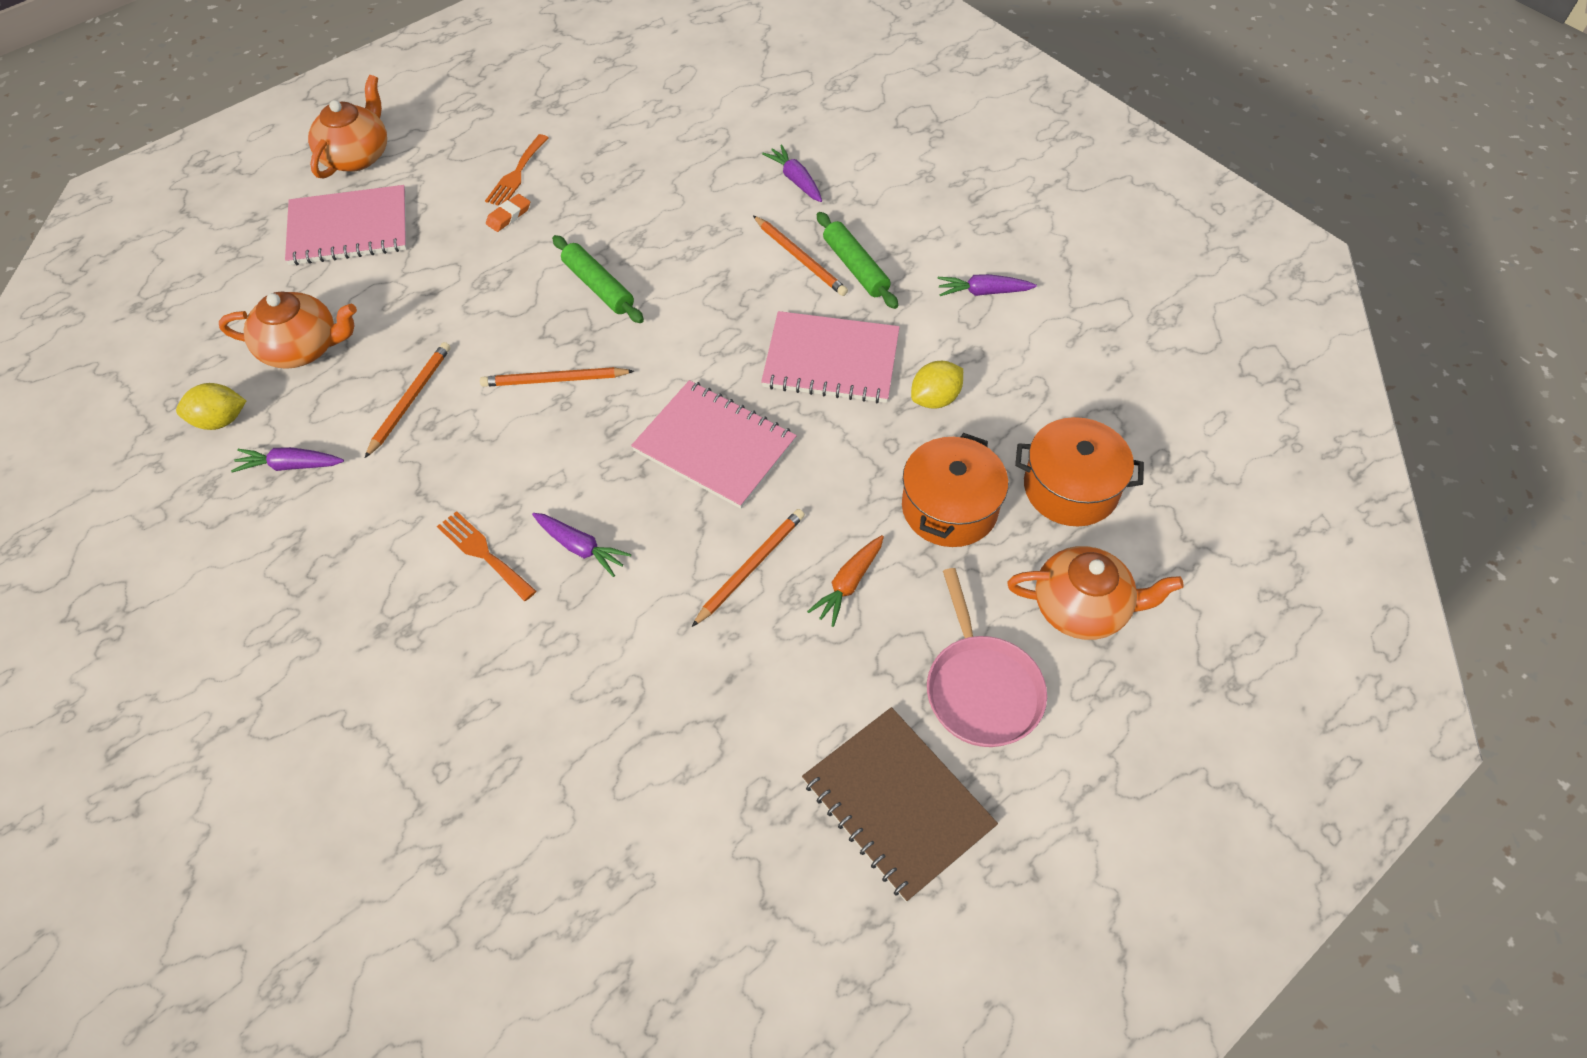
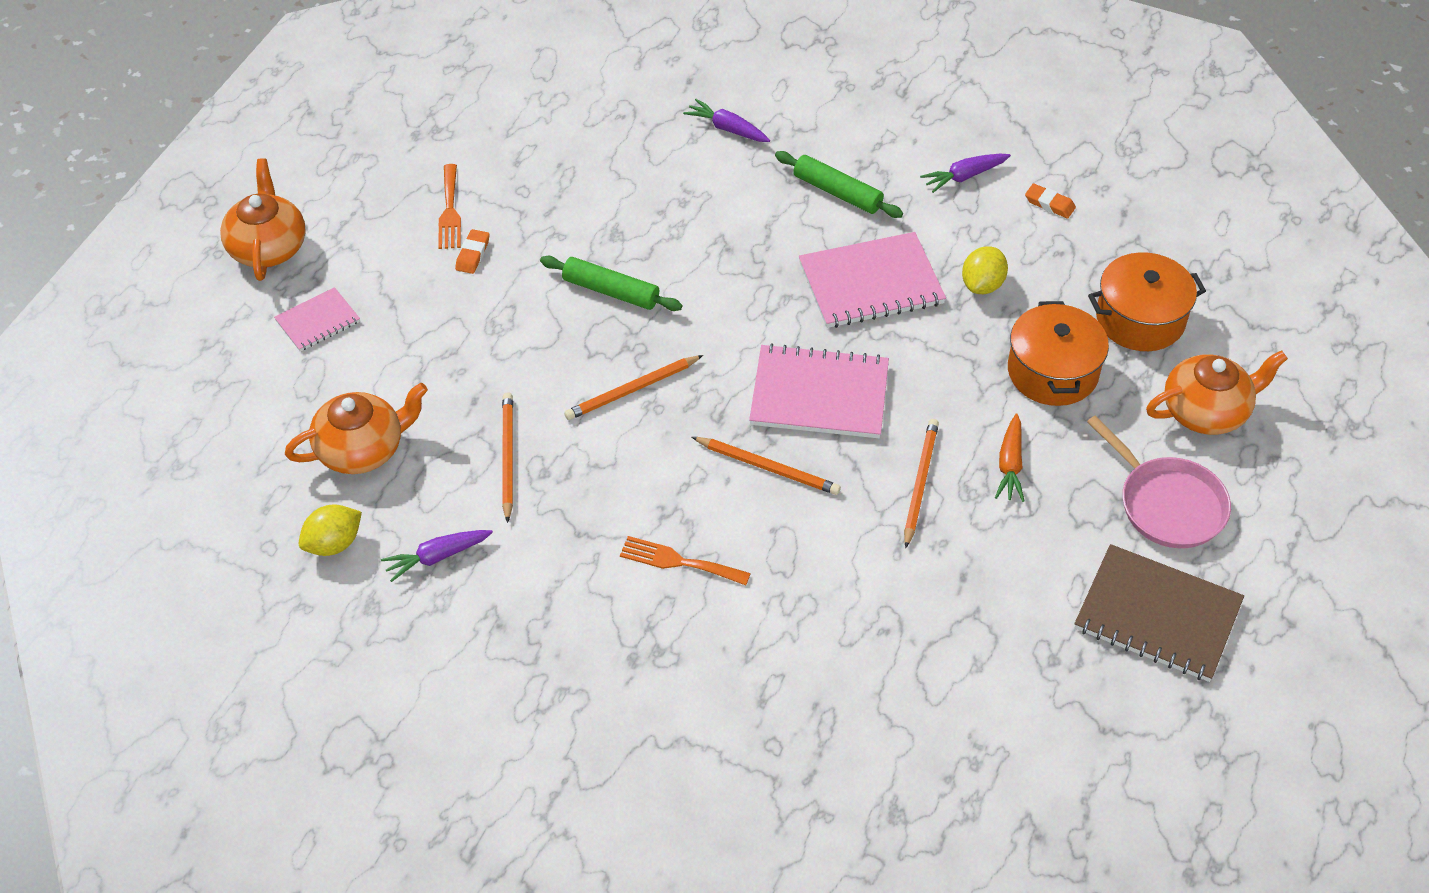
camera: 25 degrees left, 5 degrees down
pink notebook [285,185,407,265] -> pink notebook [274,287,360,351], size x0.55
purple carrot [532,513,631,577] -> none
orange pencil [753,216,848,296] -> orange pencil moved to [692,437,841,495]
none -> orange eraser [1025,183,1076,218]

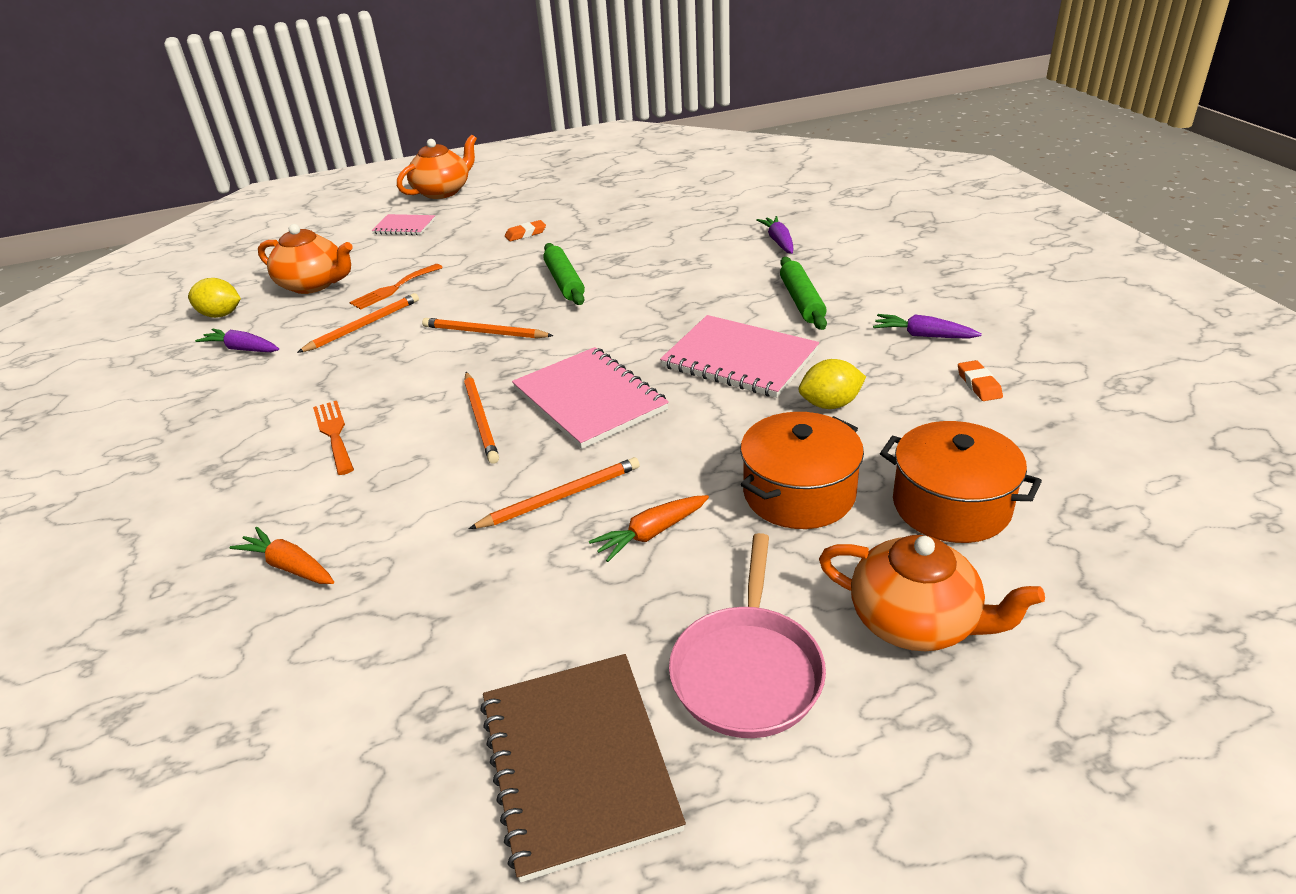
camera: 50 degrees right, 15 degrees down
orange fork [438,164,461,249] -> orange fork moved to [349,264,443,309]
none -> orange carrot [230,527,334,584]

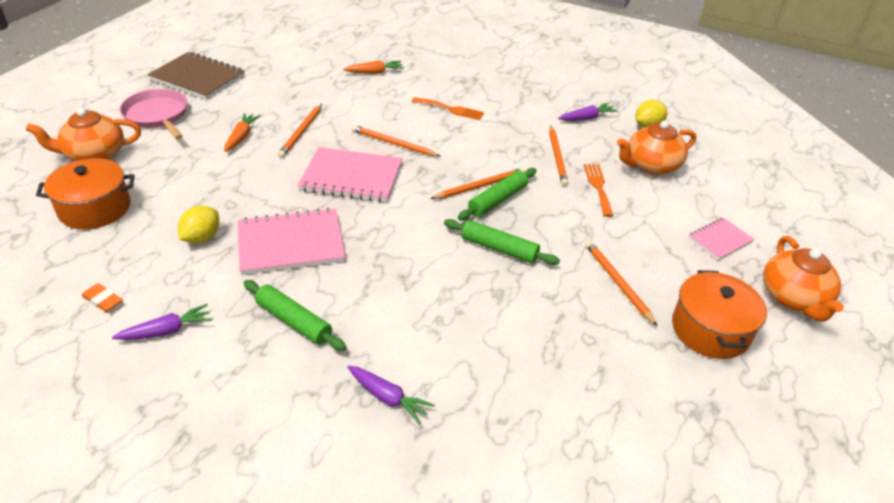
camera: 130 degrees right, 5 degrees up
orange eraser [505,220,546,241] -> orange pencil [585,241,657,326]
orange pot [740,412,864,529] -> orange pot moved to [672,270,767,359]
none -> green rolling pin [458,168,536,221]

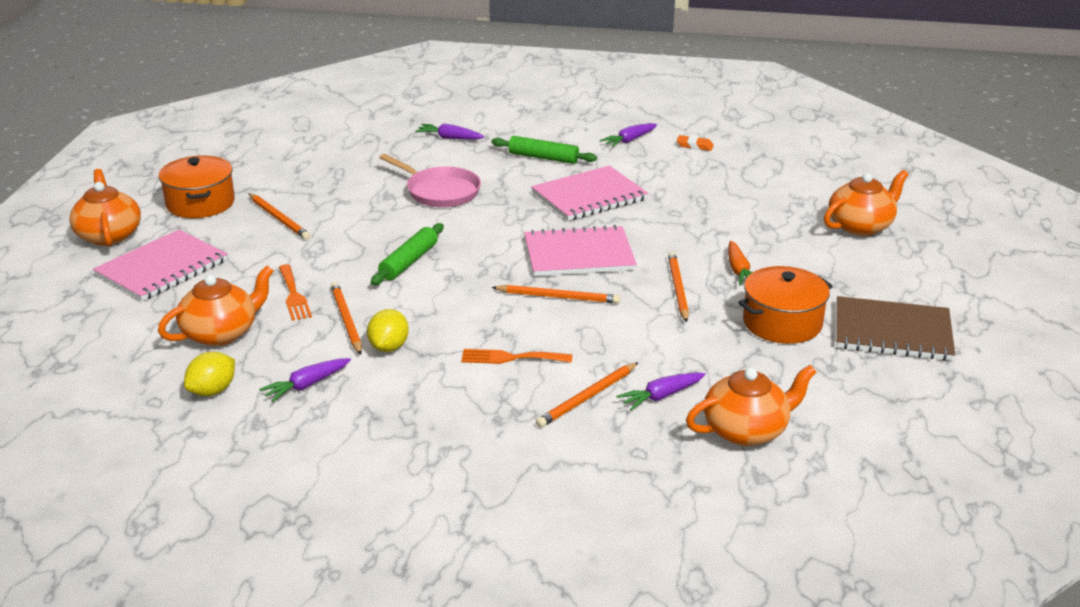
camera: 165 degrees right, 10 degrees down
orange pot [36,158,135,230] -> orange pot moved to [738,266,833,344]
pink pan [120,89,187,139] -> pink pan moved to [379,154,481,207]
yellow lemon [178,206,219,243] -> yellow lemon moved to [367,309,409,352]
orange carrot [343,60,404,74] -> purple carrot [617,372,705,410]
orange pencil [430,168,525,199] -> orange pencil moved to [536,362,638,428]
green rolling pin [444,219,560,265] -> none
pink notebook [688,218,754,260] -> pink notebook [93,230,227,301], size x1.83
none -> orange teapot [686,365,816,446]

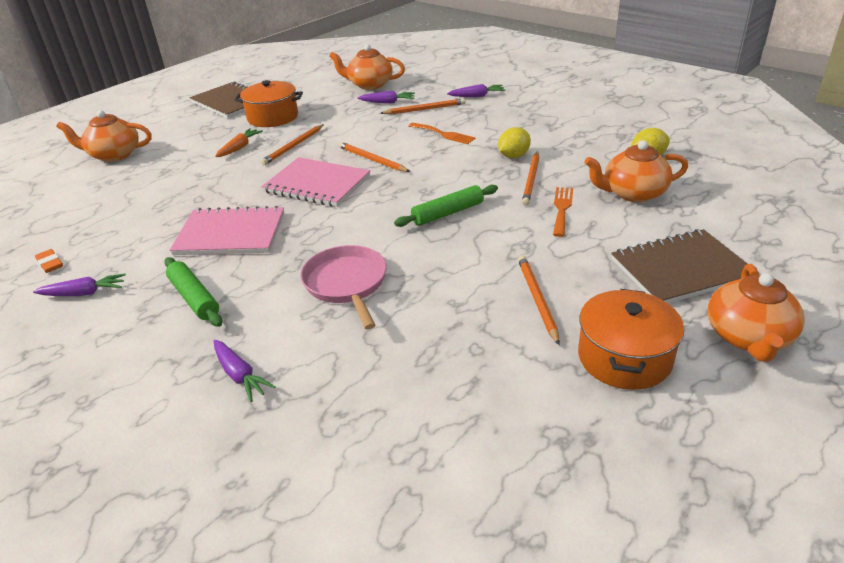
camera: 145 degrees left, 5 degrees up
pink notebook [93,230,227,301] -> brown notebook [611,229,759,303]
purple carrot [259,358,351,402] -> purple carrot moved to [447,84,506,97]

